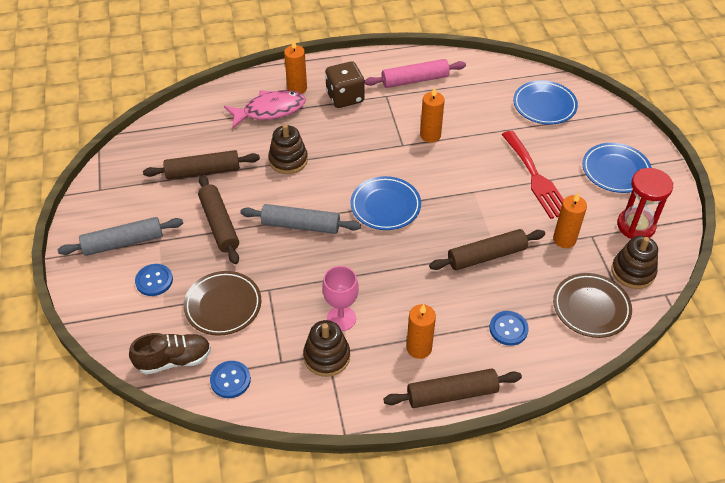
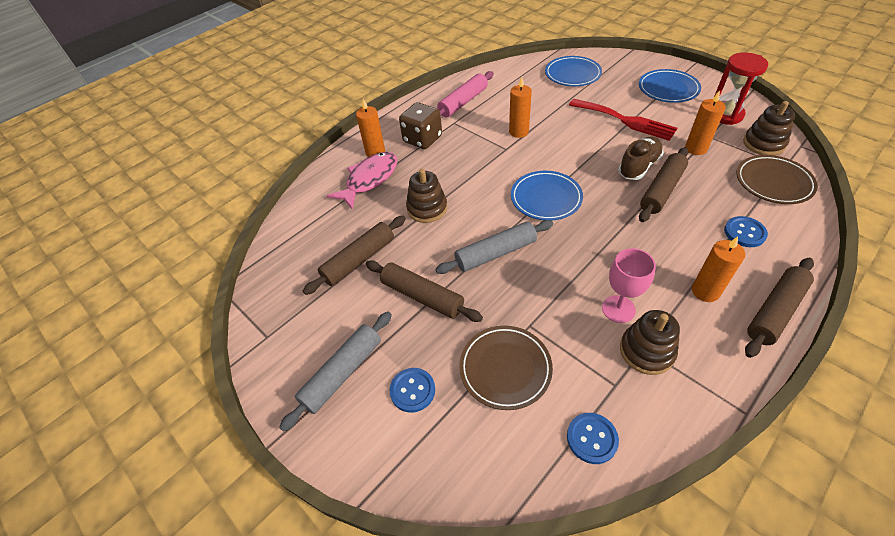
camera: 30 degrees left, 0 degrees up
brown shoe [129,333,211,375] -> brown shoe moved to [618,137,664,180]

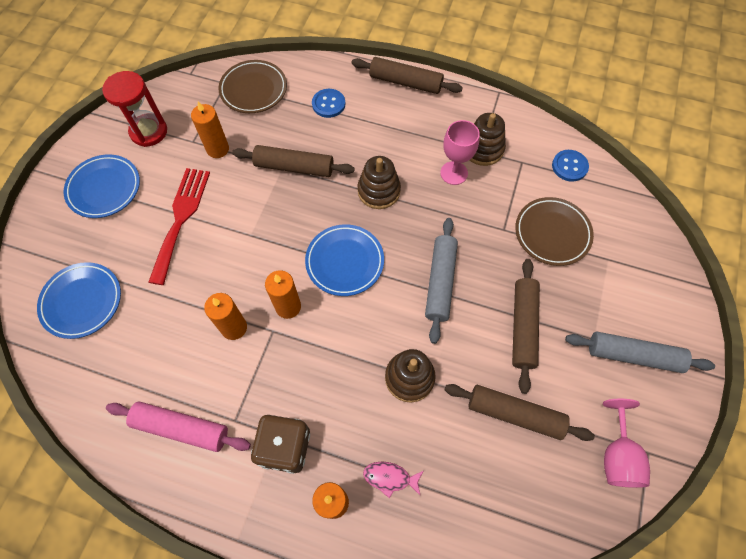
camera: 120 degrees left, 15 degrees up
pink fish [327,152,398,210] -> pink fish [363,461,423,498], size x0.52
blue button [389,368,435,413] -> none
grey rolling pin [435,220,553,274] -> grey rolling pin turned 60 degrees clockwise [425,218,458,344]
brown shoe [618,137,664,180] -> none
orange candle [692,237,745,302] -> orange candle moved to [265,270,301,319]
brown stacking toy [743,101,795,155] -> brown stacking toy moved to [358,156,401,209]
none -> pink goblet [603,399,650,488]

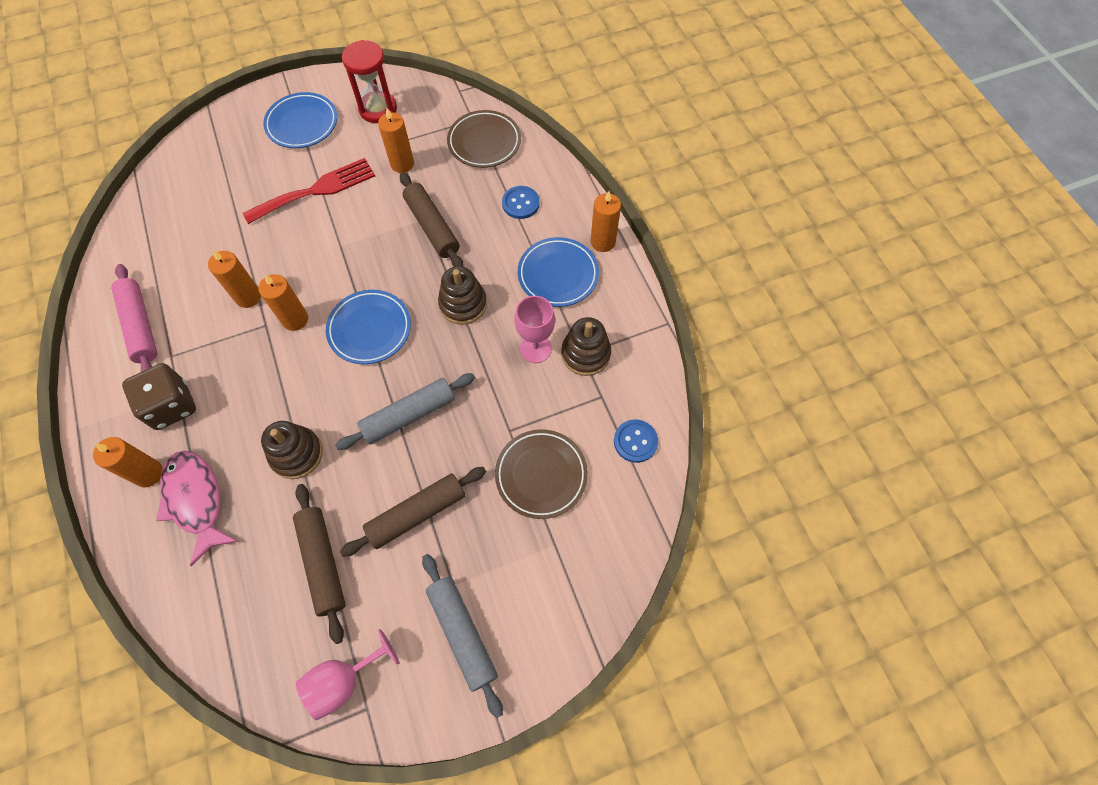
camera: 50 degrees right, 0 degrees up
blue plate [37,262,121,339] -> blue plate moved to [518,237,599,307]
brown rolling pin [351,57,463,94] -> orange candle [591,191,621,252]
pink fish [363,461,423,498] -> pink fish [156,451,239,566], size x1.93

